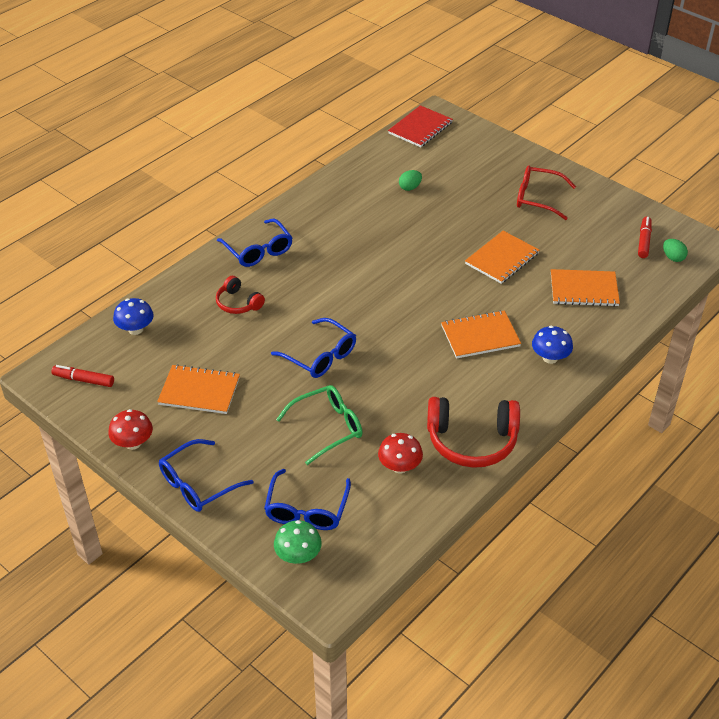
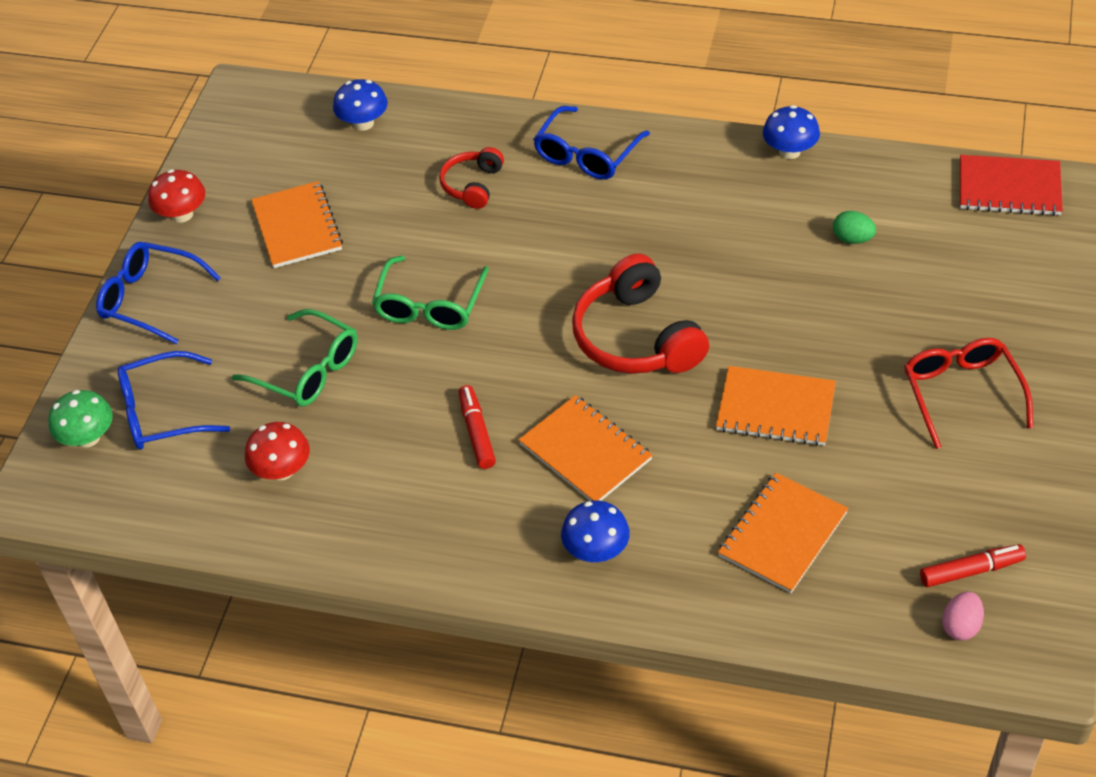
camera: 65 degrees right, 5 degrees up
red marker [51,365,114,387] -> red marker moved to [459,385,496,469]
blue glasses [271,318,356,378] -> green glasses [372,255,489,330]
red headphones [427,397,520,468] -> red headphones moved to [572,254,709,374]
orange notebook [551,269,620,307] -> orange notebook turned 60 degrees clockwise [718,473,848,593]
green egg [663,239,688,262] -> pink egg [942,592,984,641]
none -> blue mushroom [763,105,820,159]

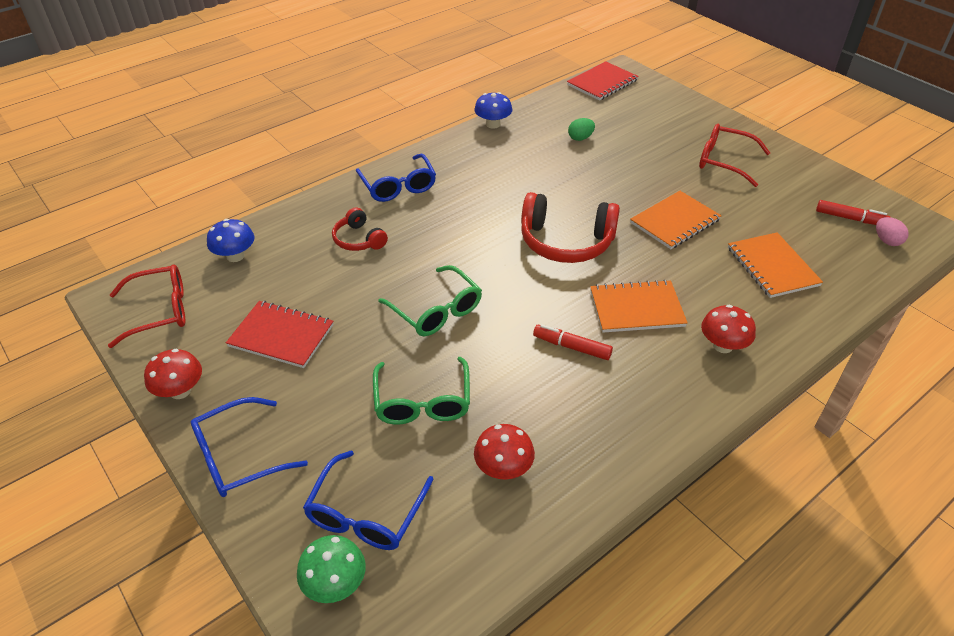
camera: 55 degrees left, 5 degrees down
green glasses [232,309,358,407] -> green glasses turned 105 degrees clockwise [373,357,470,425]
orange notebook [251,181,343,268] -> red notebook [226,301,334,368]
blue mushroom [561,501,630,562] -> red mushroom [701,305,756,353]
red marker [920,544,1026,587] -> red marker turned 90 degrees clockwise [816,200,890,225]
none -> red glasses [108,265,185,348]

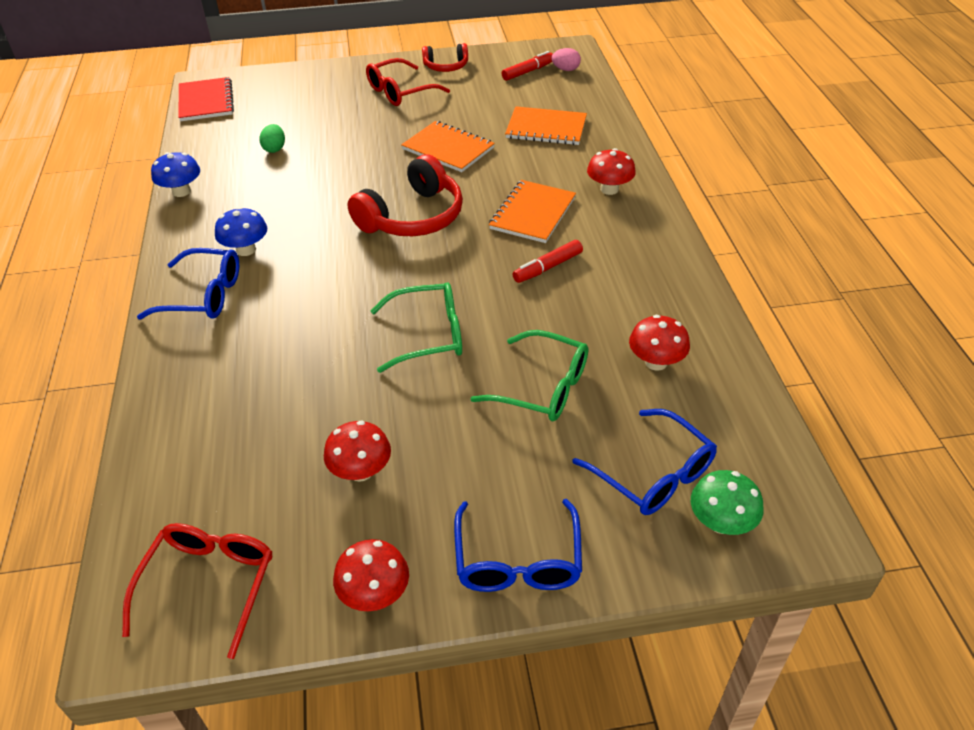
camera: 60 degrees left, 0 degrees up
blue mushroom [207,219,254,262] -> blue mushroom moved to [215,207,267,256]
red notebook [226,301,334,368] -> red mushroom [324,420,391,482]
red headphones [332,207,388,251] -> red headphones moved to [422,43,468,72]
orange notebook [630,191,722,249] -> orange notebook turned 45 degrees counterclockwise [401,121,495,172]

